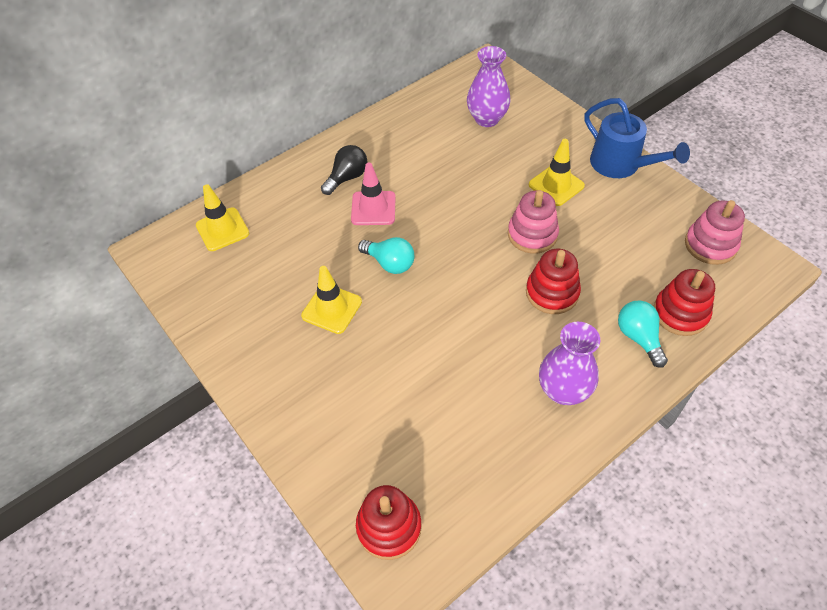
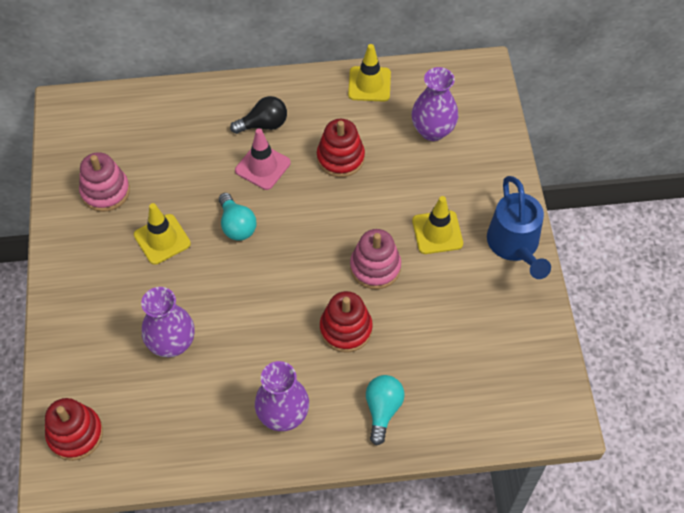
camera: 30 degrees right, 5 degrees up
yellow traffic cone [196,184,249,251] -> yellow traffic cone moved to [348,44,391,102]
red stacking toy [653,269,715,336] -> red stacking toy moved to [317,119,365,177]
pink stacking toy [685,200,745,265] -> pink stacking toy moved to [79,152,130,212]
none -> purple vase [141,287,195,357]

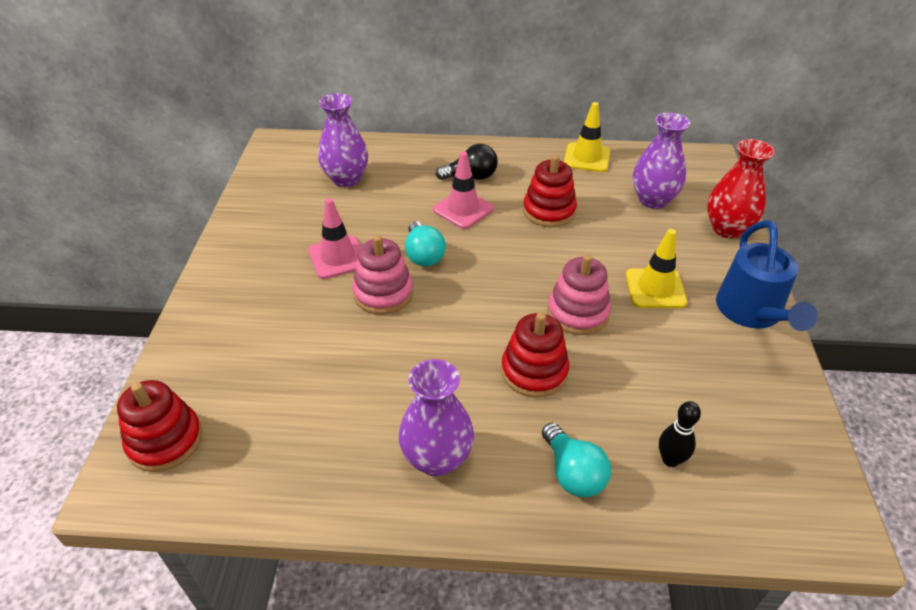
camera: 10 degrees right, 15 degrees down
pink stacking toy [79,152,130,212] -> pink stacking toy moved to [352,235,413,315]
yellow traffic cone [134,203,191,265] -> pink traffic cone [308,198,361,279]
purple vase [141,287,195,357] -> purple vase moved to [318,93,368,187]
turquoise light bulb [366,375,405,445] -> turquoise light bulb turned 135 degrees clockwise [542,423,611,498]
none -> black bowling pin [659,401,701,467]
none -> red vase [707,139,775,238]

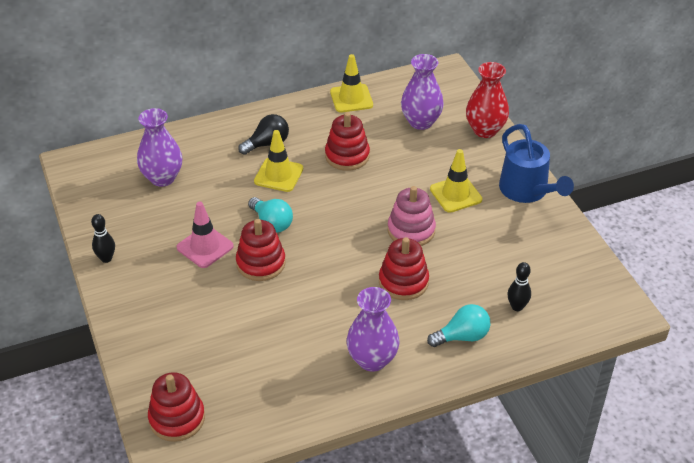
camera: 25 degrees left, 0 degrees up
pink stacking toy [352,235,413,315] -> red stacking toy [236,219,286,281]
pink traffic cone [433,151,494,229] -> yellow traffic cone [254,130,303,192]
turquoise light bulb [542,423,611,498] -> turquoise light bulb turned 60 degrees counterclockwise [427,304,490,347]
none -> black bowling pin [91,214,115,263]

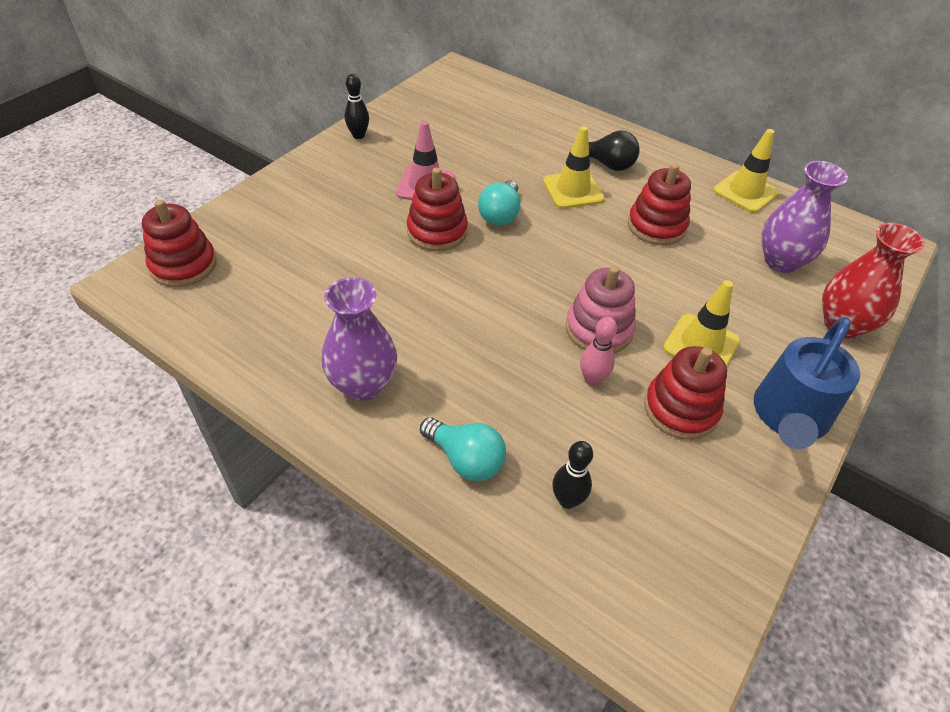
camera: 55 degrees right, 5 degrees up
purple vase [137,108,182,187] -> none
red stacking toy [379,237,429,300] -> red stacking toy moved to [644,346,727,440]
none -> pink bowling pin [580,317,617,386]

